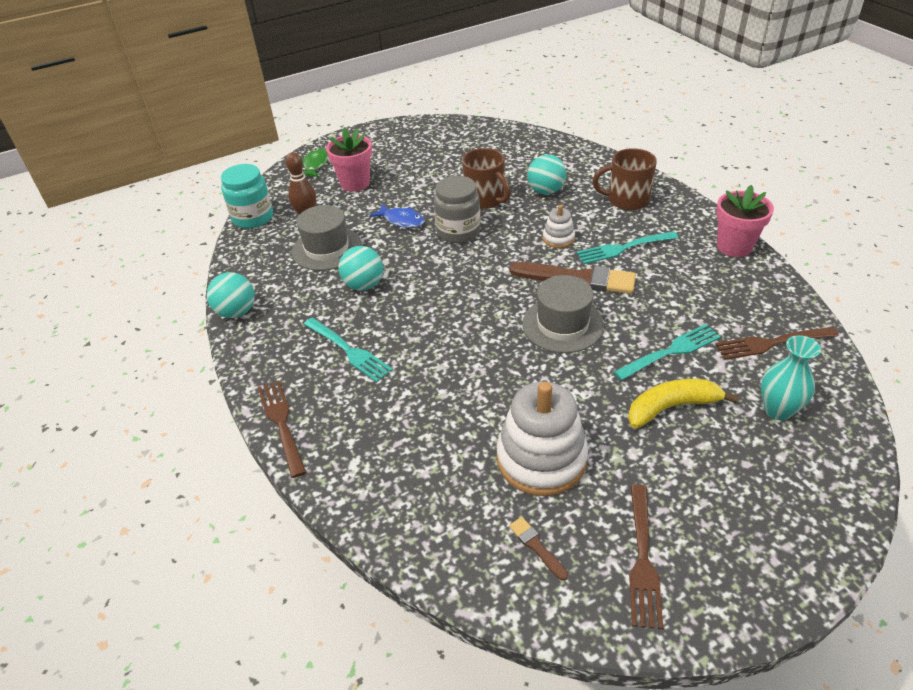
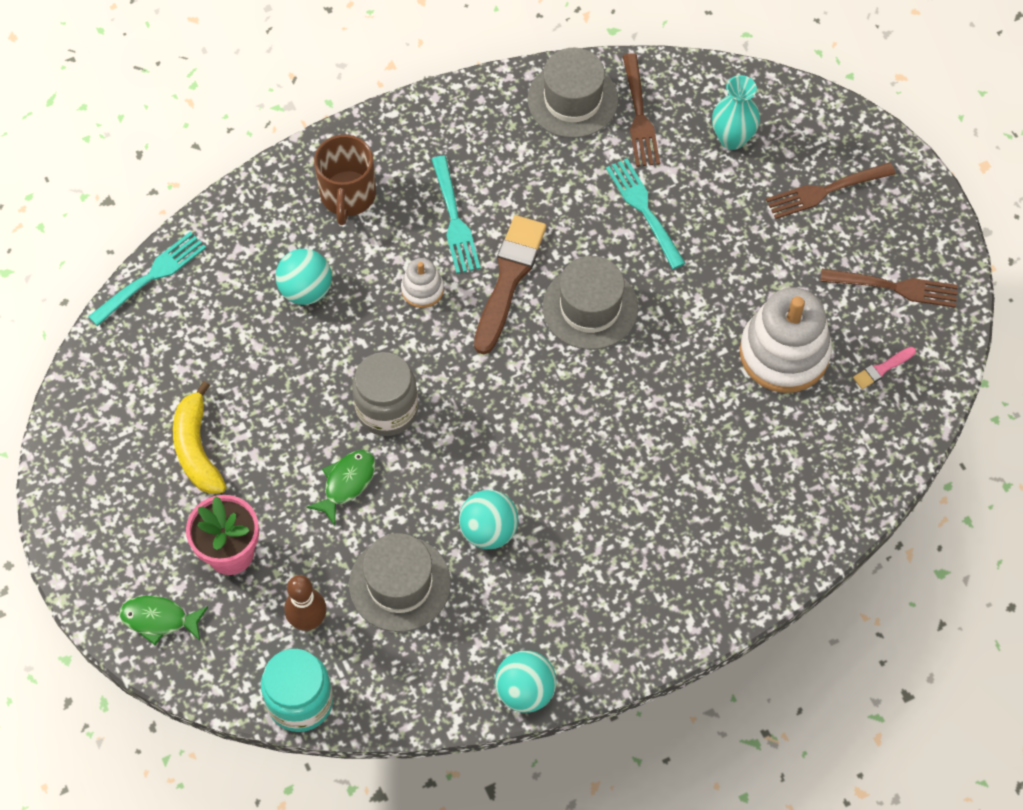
camera: 90 degrees left, 20 degrees up
brown fork [258,380,306,478] -> brown fork moved to [766,162,896,219]
turquoise fork [304,318,393,382] -> turquoise fork moved to [88,231,206,326]
blue fish [369,204,424,228] -> green fish [306,450,376,526]
brown mug [462,148,511,209] -> none
brown brush [509,517,568,581] -> pink brush [853,347,916,389]
yellow banana [628,379,739,428] -> yellow banana moved to [173,381,226,494]
pink flower pot [716,185,774,257] -> none
none -> grey hat [527,48,618,138]

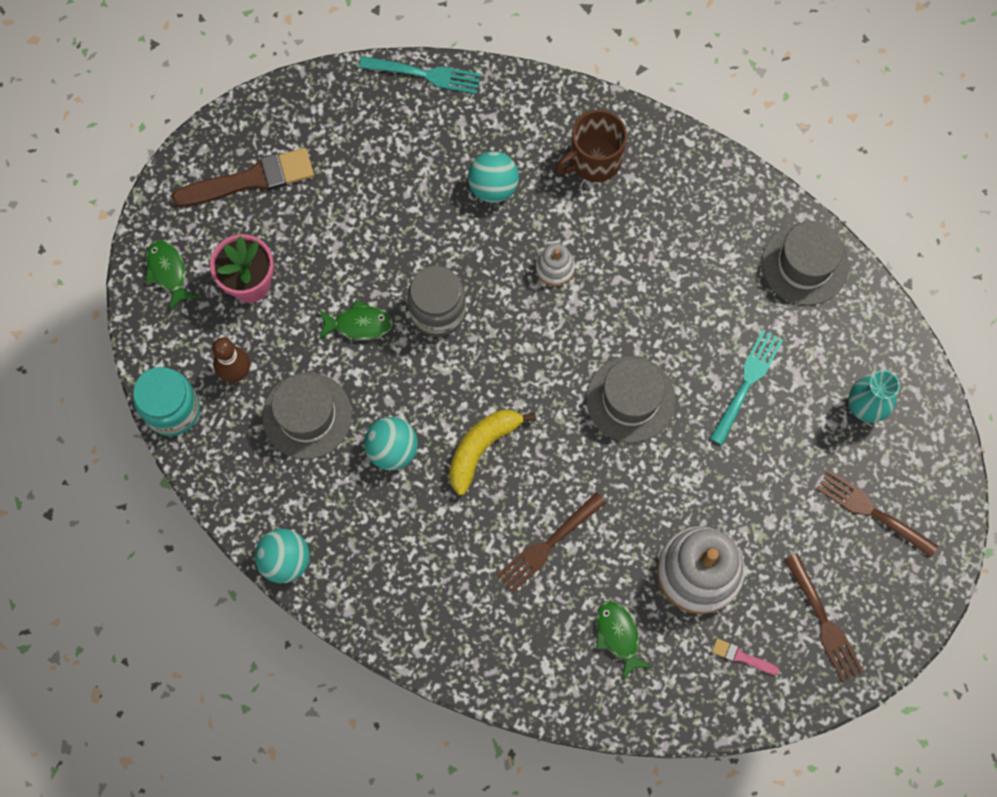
camera: 55 degrees right, 10 degrees up
yellow banana [173,381,226,494] -> yellow banana moved to [449,410,536,495]
turquoise fork [431,156,481,274] -> none
brown brush [474,215,546,354] -> brown brush moved to [172,148,314,207]
brown fork [623,53,660,167] -> brown fork moved to [497,492,606,593]
none -> green fish [596,601,652,680]

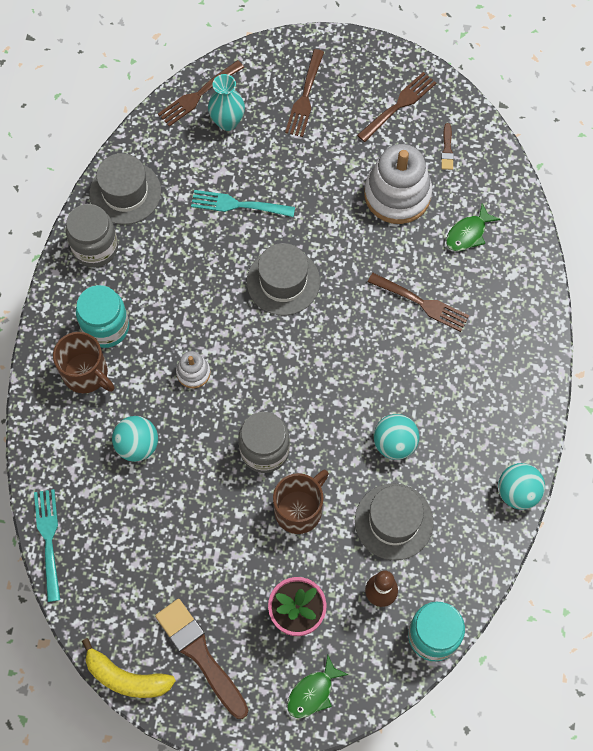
camera: 110 degrees left, 5 degrees down
green fish [319,299,393,340] -> brown mug [273,470,329,534]
yellow banana [449,410,536,495] -> yellow banana moved to [82,638,176,698]
pink brush [712,638,779,675] -> brown brush [441,123,454,170]
none -> grey jar [66,204,118,267]
none -> turquoise jar [76,285,129,348]
none -> brown fork [158,60,244,127]

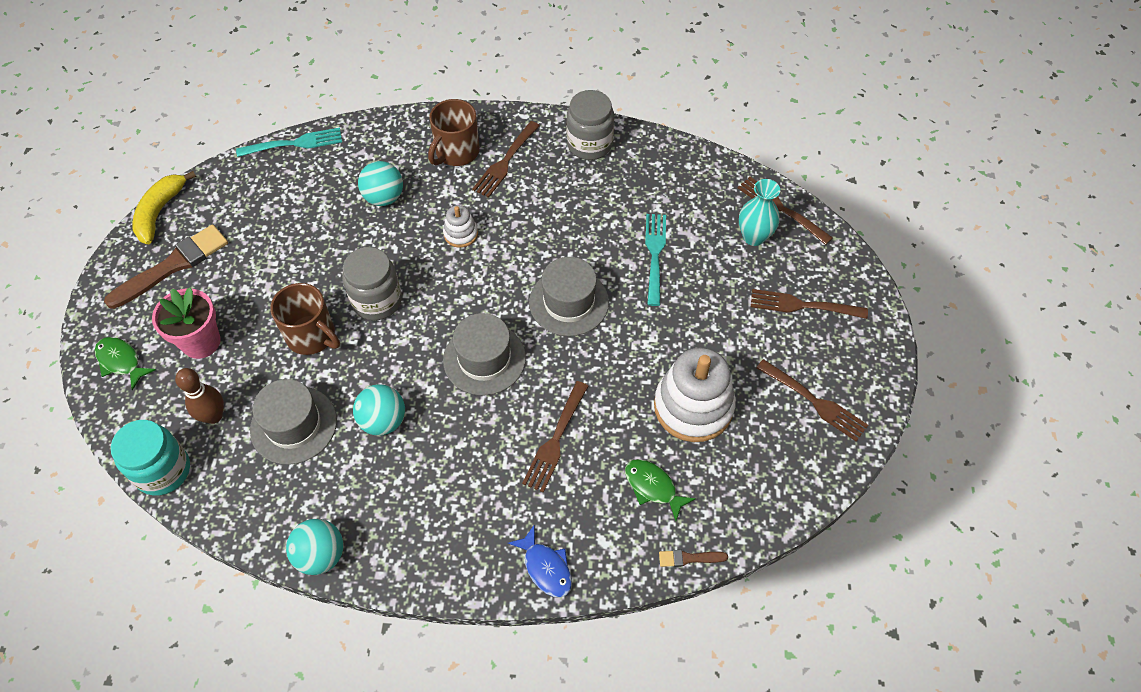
camera: 85 degrees right, 10 degrees down
turquoise jar [76,285,129,348] -> brown fork [472,121,540,198]
grey hat [89,153,161,225] -> grey hat moved to [443,313,526,396]
brown brush [441,123,454,170] -> brown brush moved to [659,550,728,567]
none -> blue fish [508,526,572,597]

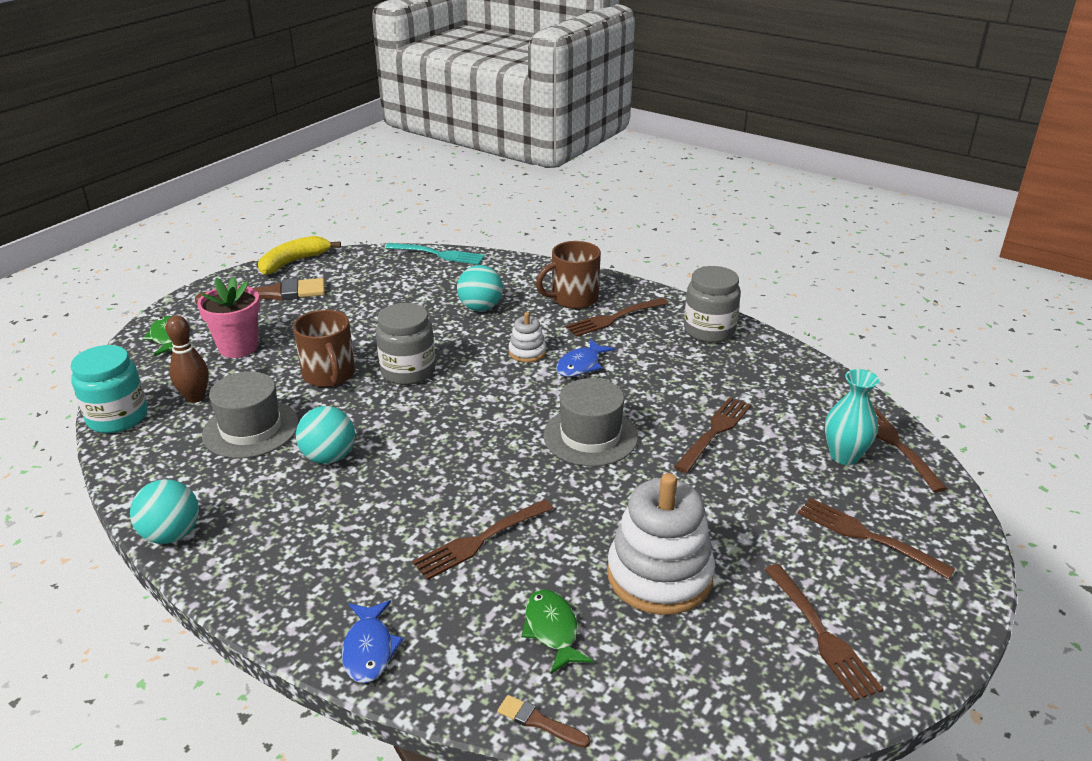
camera: 30 degrees right, 25 degrees down
grey hat [443,313,526,396] -> none
turquoise fork [645,214,666,306] -> brown fork [674,397,751,473]
none -> blue fish [556,339,615,377]

